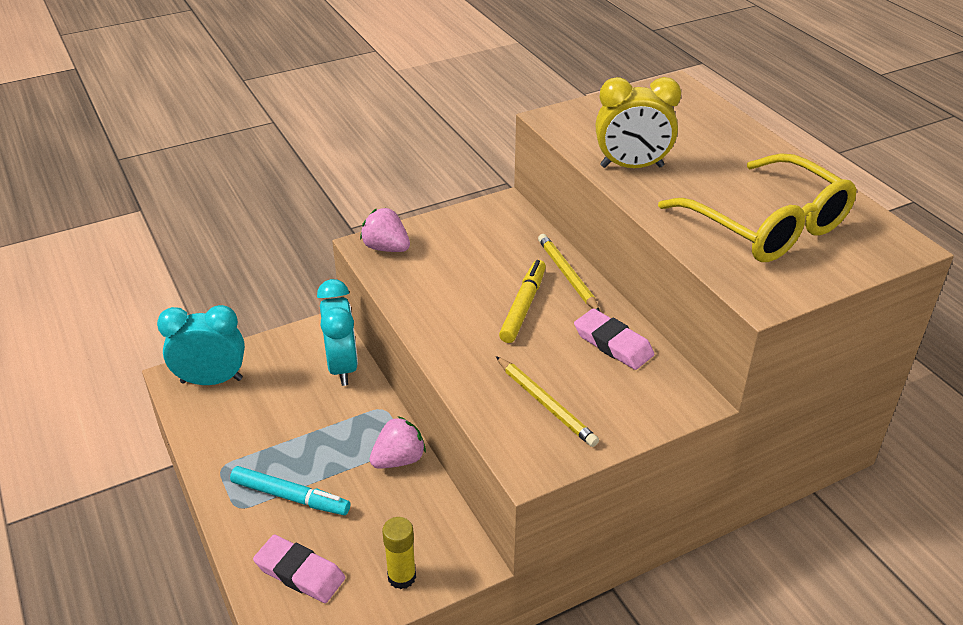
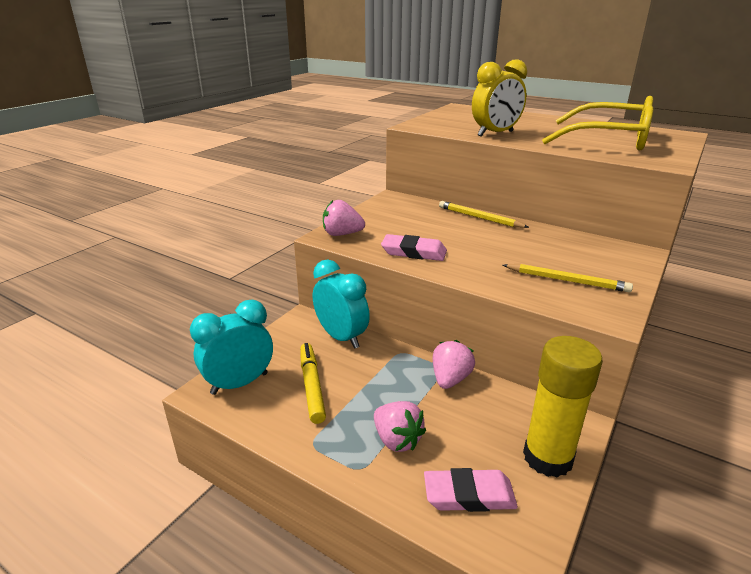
camera: 30 degrees left, 10 degrees down
turquoise marker [230,466,350,515] -> pink strawberry [374,401,426,452]
yellow glue stick [382,517,416,589] -> yellow glue stick [523,336,603,478], size x1.81
yellow marker [499,260,546,343] -> yellow marker moved to [300,343,326,424]
pink eraser [574,308,654,370] -> pink eraser moved to [381,234,447,261]

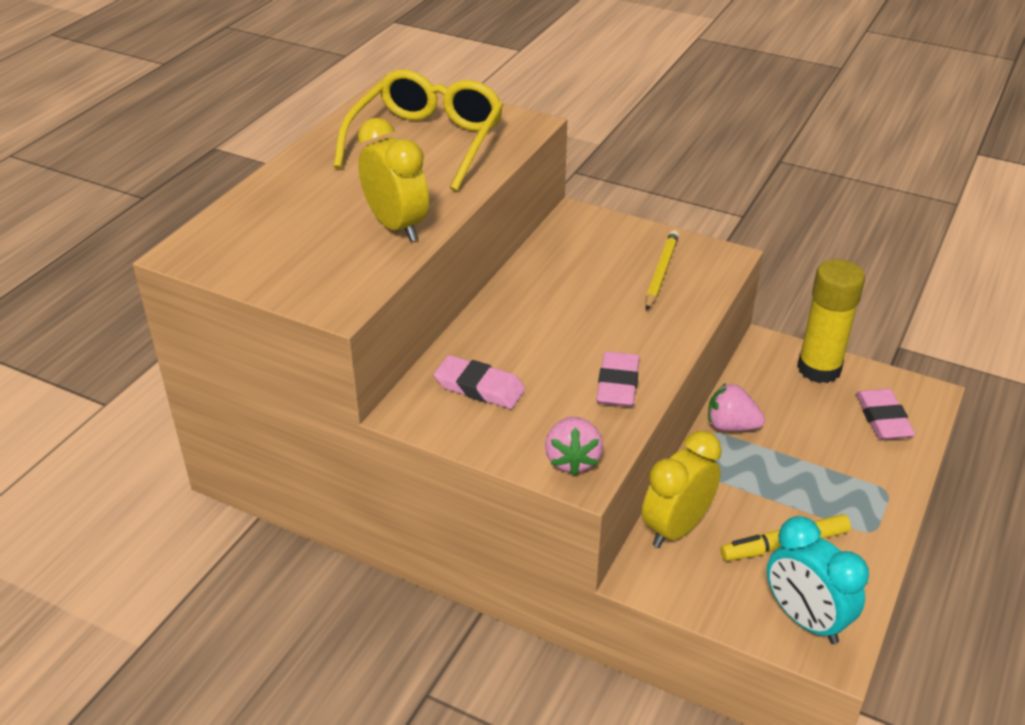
camera: 95 degrees left, 10 degrees up
turquoise clock [313,260,370,349] -> yellow clock [642,431,722,548]
pink strawberry [374,401,426,452] -> none
yellow pencil [439,201,529,228] -> none
none -> pink eraser [434,355,525,409]

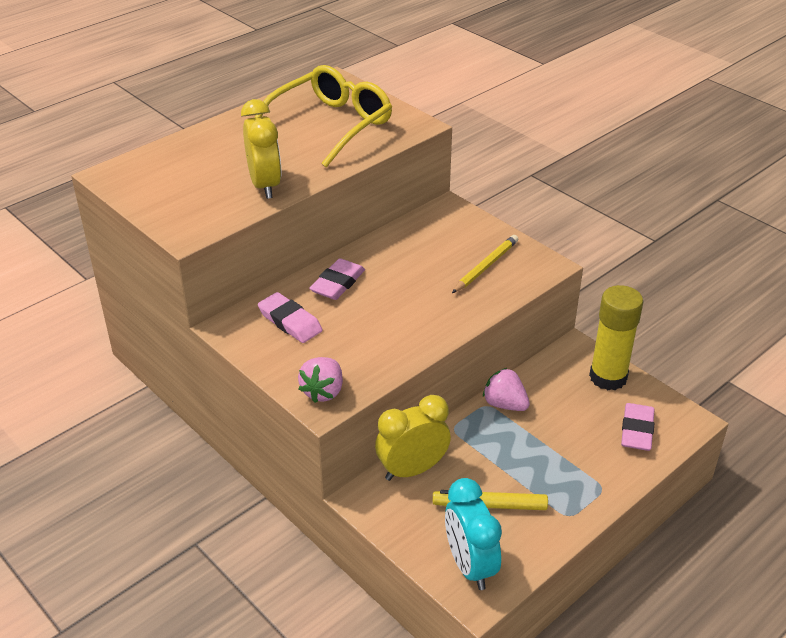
camera: 20 degrees right, 0 degrees up
pink eraser [596,351,640,407] -> pink eraser moved to [309,258,365,300]

